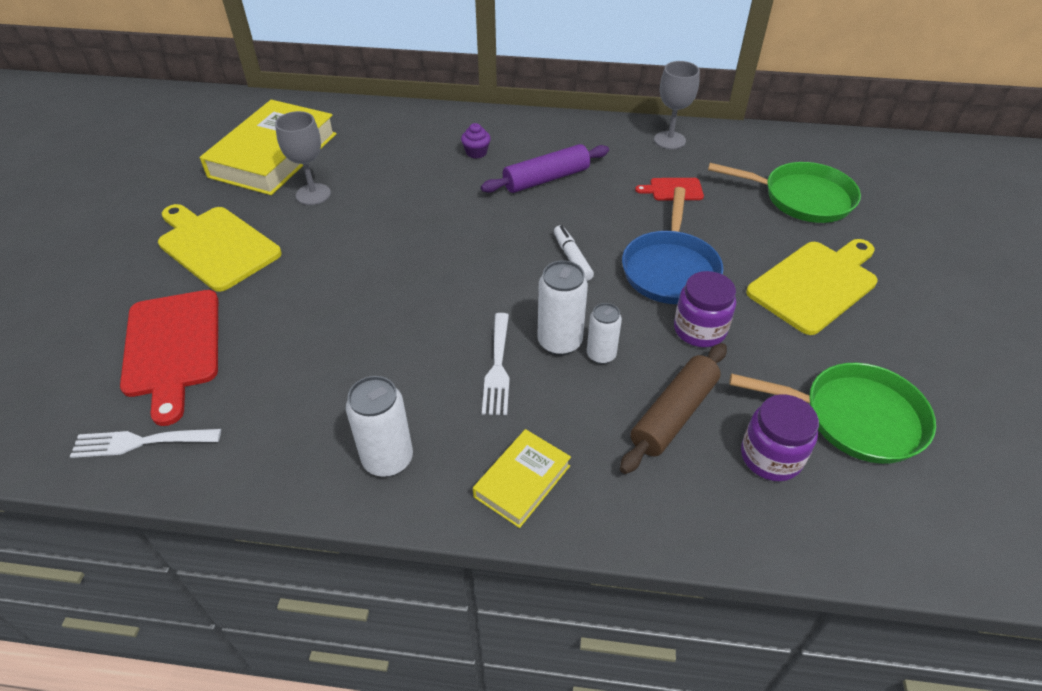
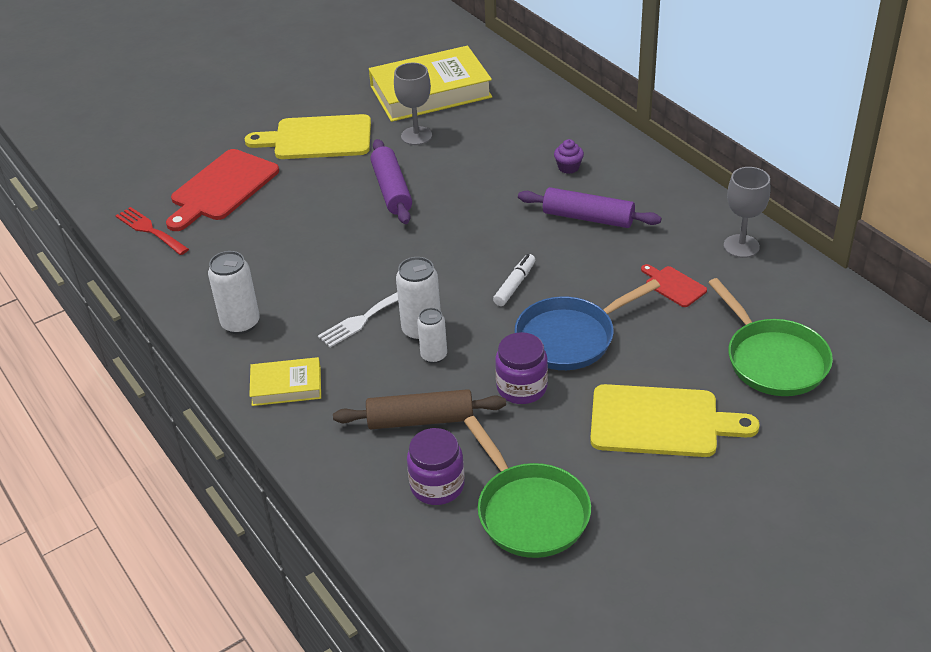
camera: 50 degrees right, 5 degrees down
white fork [70,429,221,458] -> red fork [116,207,189,255]
yellow cutting board [158,204,282,292] -> yellow cutting board turned 90 degrees counterclockwise [245,114,371,159]
none -> purple rolling pin [370,139,412,224]

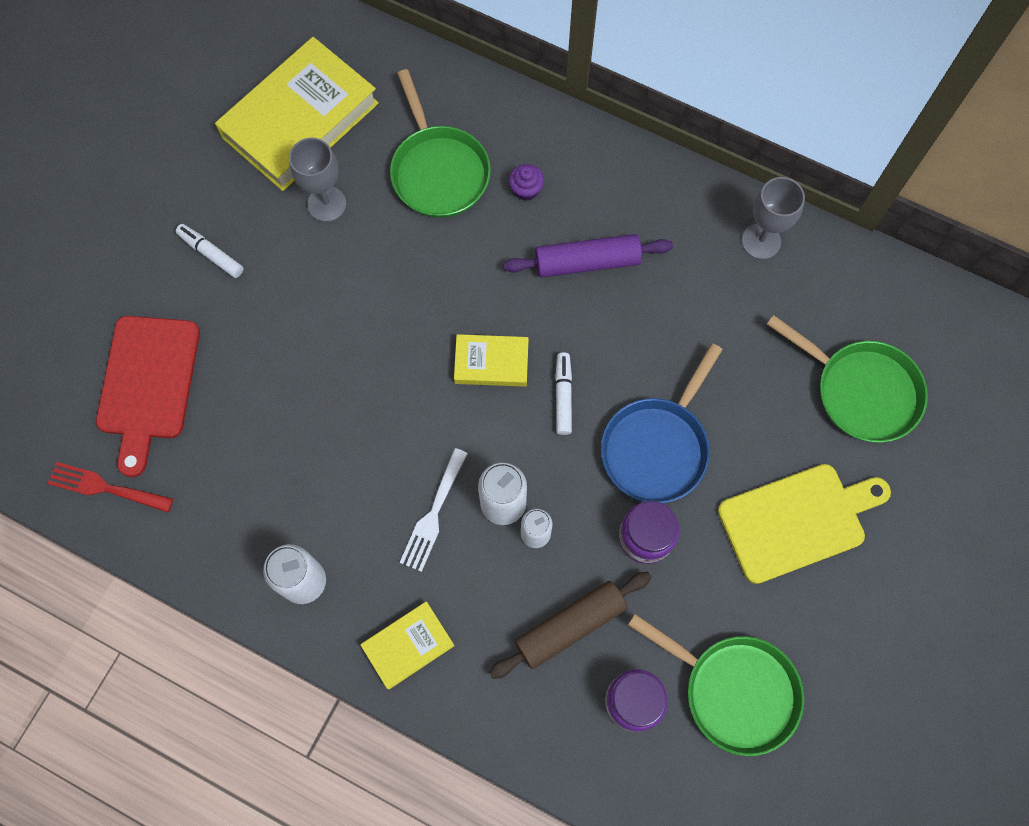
camera: 30 degrees left, 30 degrees up
yellow cutting board [245,114,371,159] -> white marker [175,224,244,278]
purple rolling pin [370,139,412,224] -> none
red cutting board [641,264,707,307] -> none
none -> green pan [390,69,491,218]
none -> yellow book [454,334,529,387]

